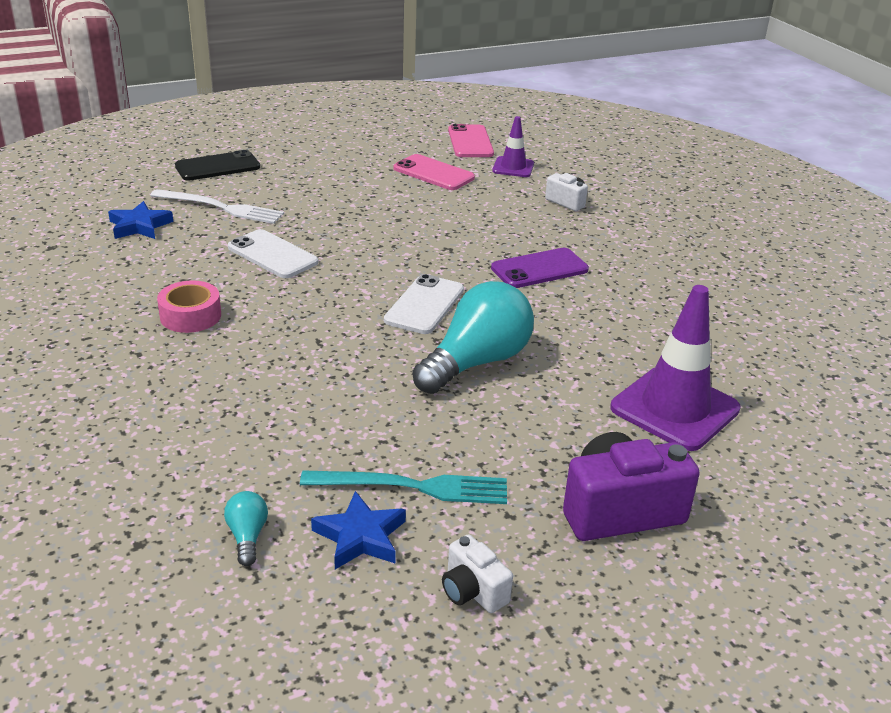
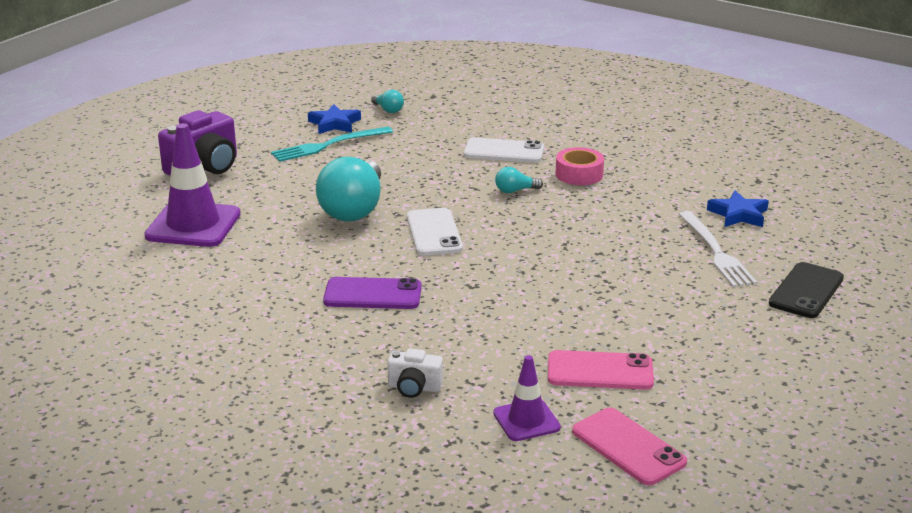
camera: 150 degrees right, 5 degrees down
white fork [150,189,284,224] -> white fork turned 90 degrees counterclockwise [679,211,757,287]
white phone [228,229,318,278] -> white phone moved to [464,137,544,163]
white camera [442,534,513,613] -> none
purple phone [491,248,589,288] -> purple phone turned 60 degrees clockwise [323,277,422,309]
none -> turquoise light bulb [495,167,543,193]

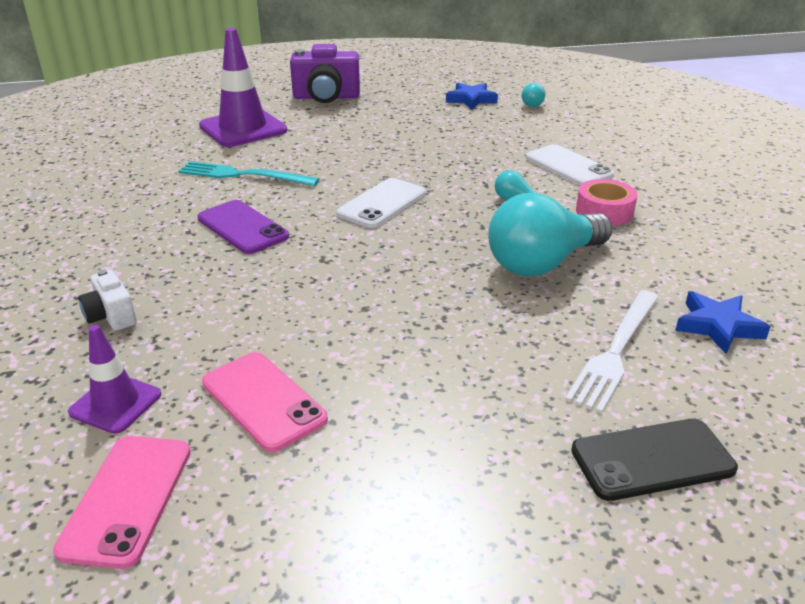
camera: 45 degrees right, 5 degrees up
turquoise fork [271,126,393,162] -> turquoise fork moved to [178,161,319,186]
turquoise light bulb [316,157,381,221] -> turquoise light bulb moved to [488,193,613,276]

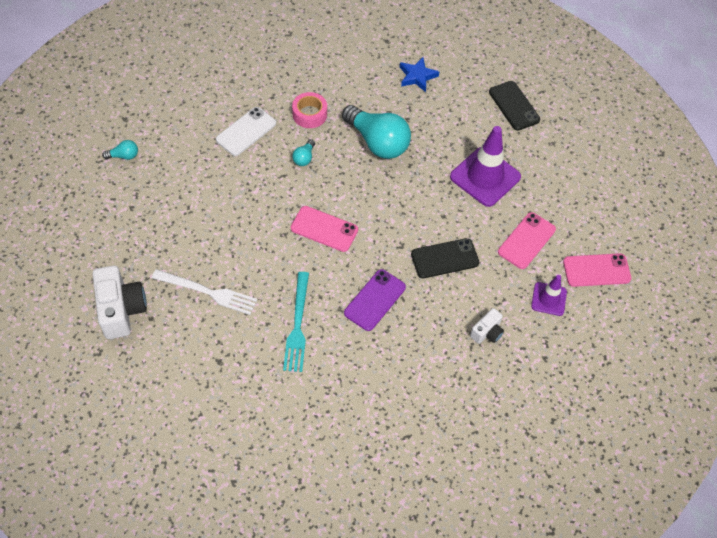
camera: 105 degrees left, 25 degrees up
purple traffic cone [199,28,287,147] -> purple traffic cone moved to [450,126,521,207]
purple camera [290,44,360,103] -> white camera [92,265,147,339]
white phone [337,178,426,228] -> pink phone [291,206,358,252]
blue star [446,83,498,109] -> none
white fork [565,290,659,413] -> white fork moved to [152,269,257,315]
none -> black phone [411,238,479,278]

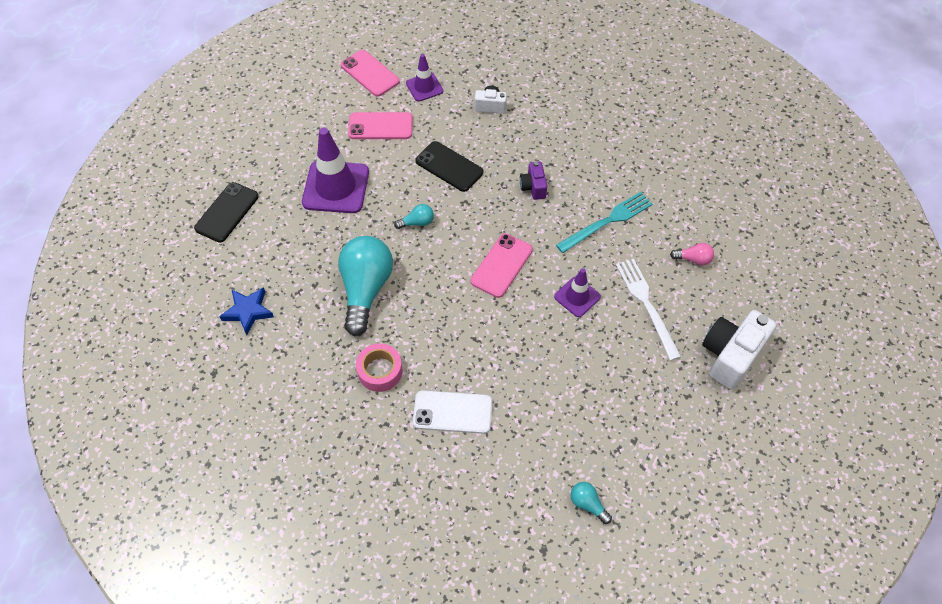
camera: 125 degrees left, 0 degrees up
pink phone [291,206,358,252] -> pink phone turned 45 degrees clockwise [471,233,533,298]
turquoise light bulb [292,139,315,166] -> turquoise light bulb moved to [394,204,434,229]
purple phone [344,269,406,331] -> purple camera [520,162,547,200]
none -> purple traffic cone [554,268,601,317]
none -> pink light bulb [670,243,714,265]

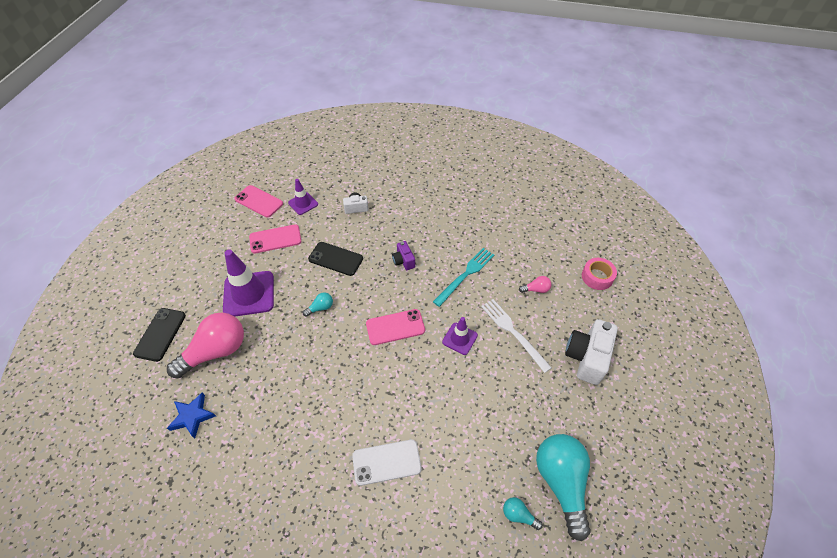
camera: 15 degrees left, 5 degrees down
turquoise light bulb [338,236,393,336] -> turquoise light bulb moved to [536,434,591,541]
pink tape [356,343,403,392] -> pink tape moved to [582,258,617,290]
pink phone [471,233,533,298] -> pink phone turned 60 degrees clockwise [366,309,425,345]
none -> pink light bulb [167,312,244,379]

